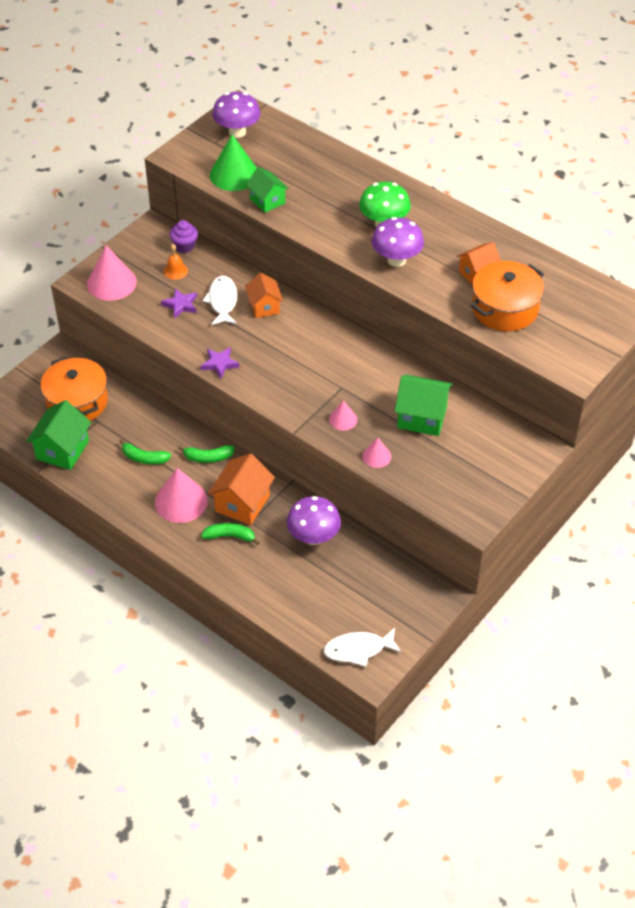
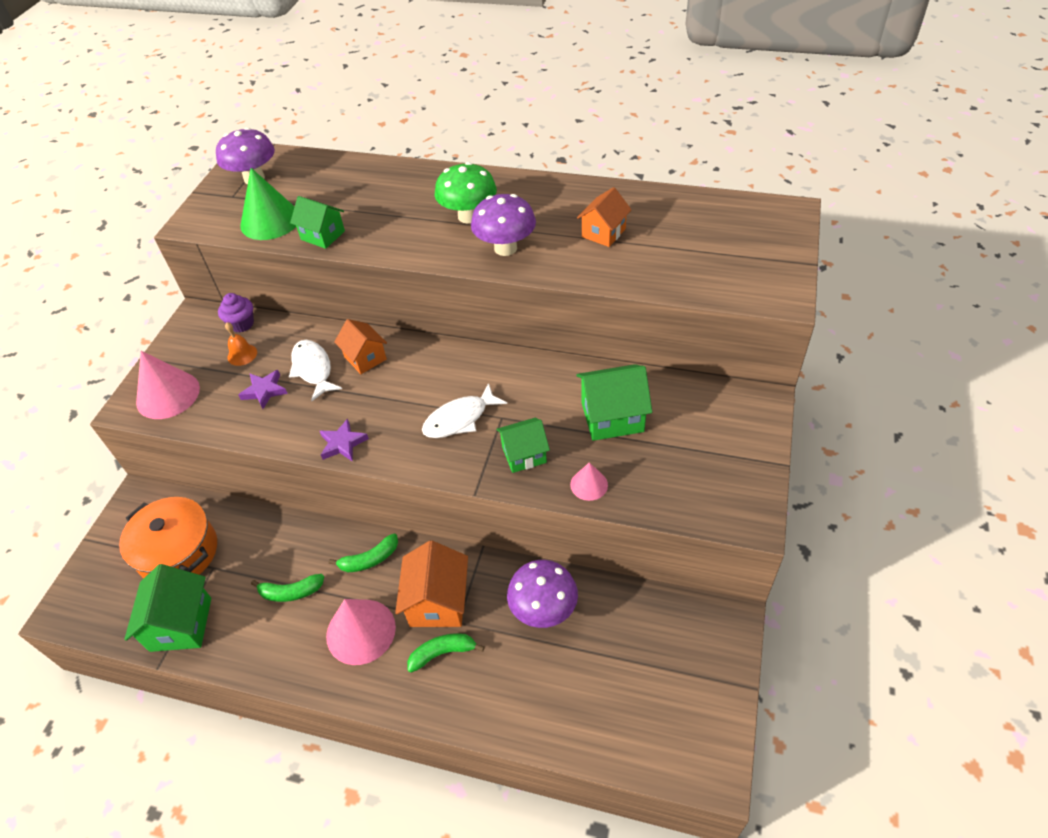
camera: 20 degrees left, 0 degrees up
white fish [323,628,402,667] -> white fish moved to [422,383,507,438]
pink cone [329,400,357,430] -> green house [496,418,550,473]
orange pot [471,261,544,331] -> none

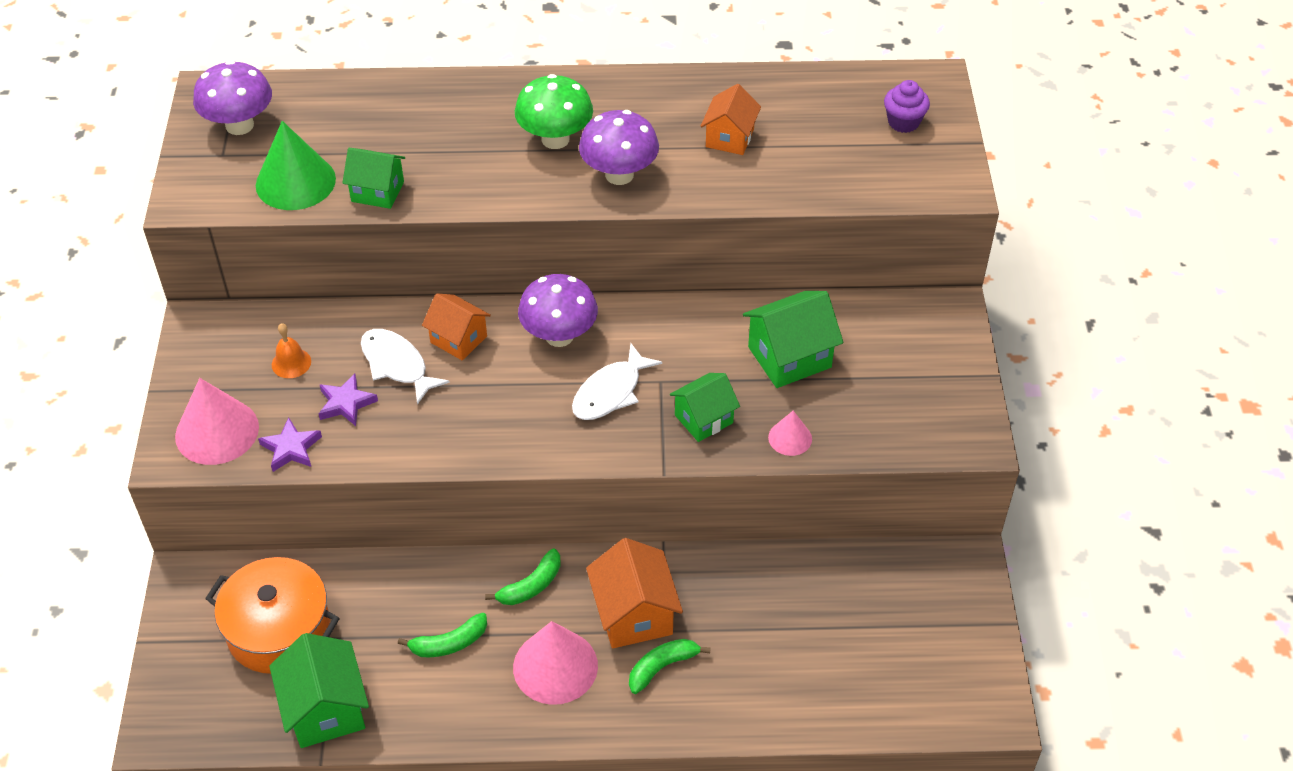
camera: 20 degrees left, 0 degrees up
purple cupcake [218,293,254,332] -> purple cupcake moved to [884,80,930,133]
purple star [320,419,369,462] -> purple star moved to [258,417,322,472]
purple mushroom [507,560,578,628] -> purple mushroom moved to [518,274,598,347]

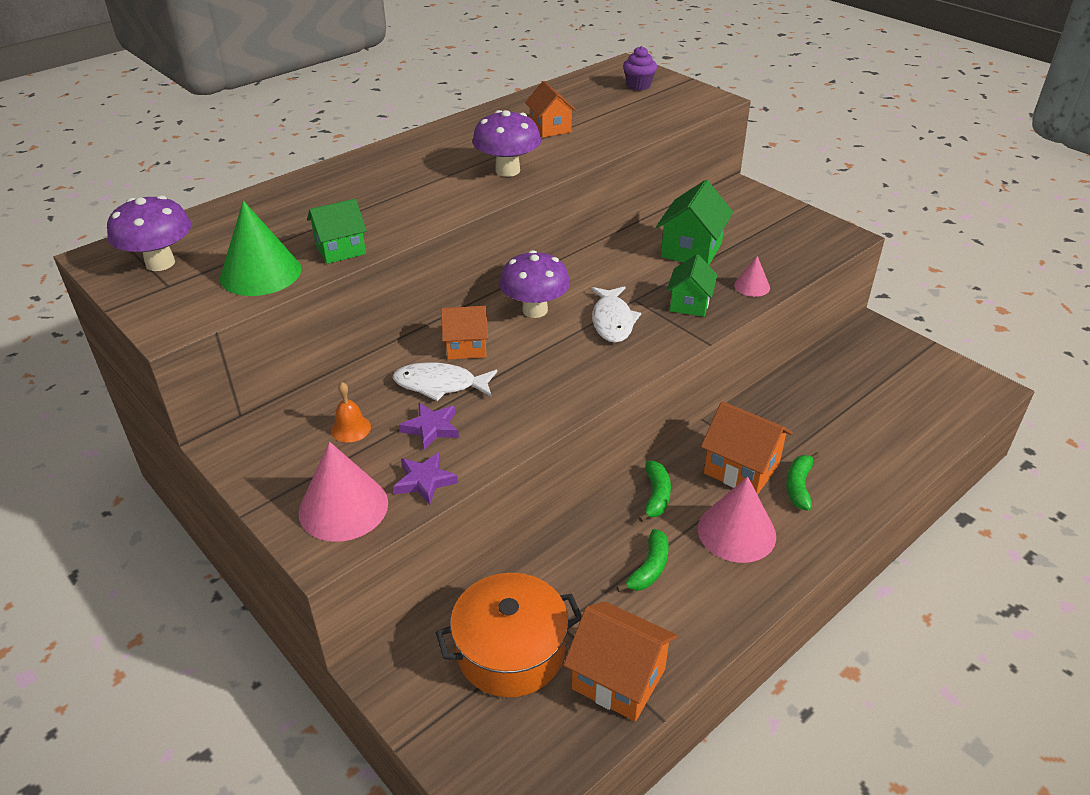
camera: 40 degrees left, 10 degrees down
green house [269,633,369,748] -> orange house [563,602,678,721]
green mushroom [515,74,593,149] -> none

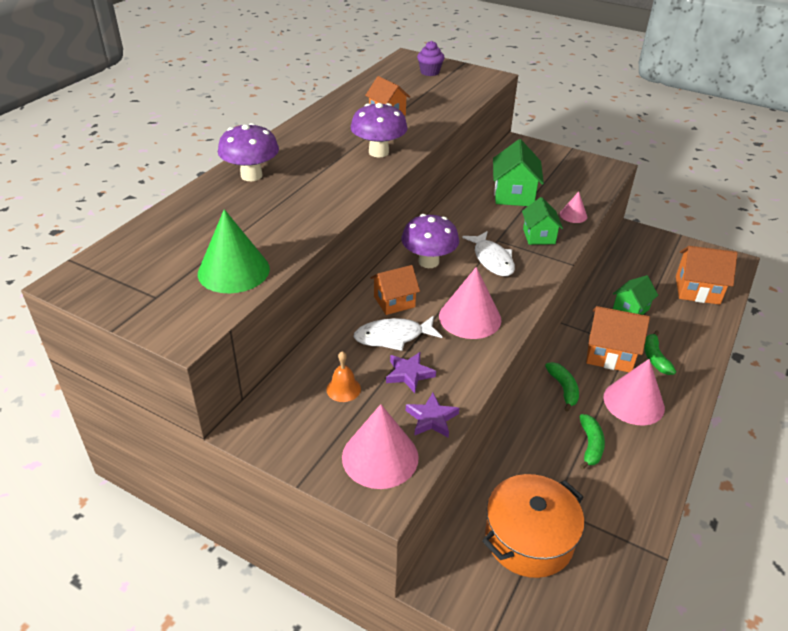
camera: 20 degrees left, 0 degrees up
purple mushroom [107,195,191,271] -> purple mushroom moved to [218,123,279,181]
green house [307,199,367,264] -> green house moved to [613,275,658,315]
orange house [563,602,678,721] -> orange house moved to [676,246,738,305]
none -> pink cone [439,267,501,339]

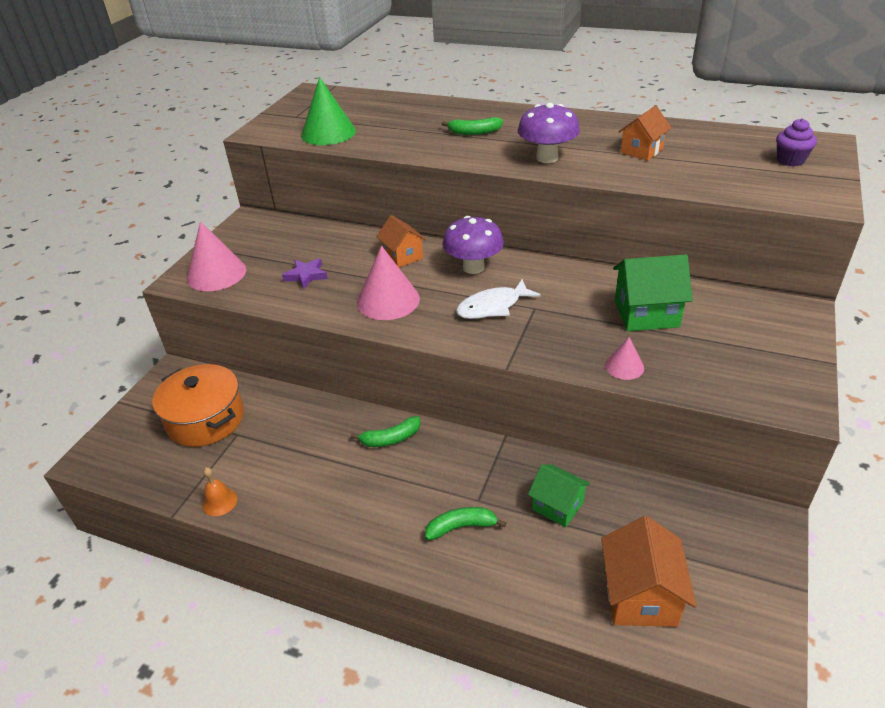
camera: 85 degrees right, 0 degrees up
purple mushroom [218,123,279,181] -> none
orange bell [326,351,361,402] -> orange bell moved to [202,467,237,516]
white fish [354,315,442,351] -> none
purple star [406,393,459,437] -> none
green house [522,197,563,245] -> none
green banana [579,414,605,470] -> green banana moved to [442,117,503,135]
orange house [586,306,650,372] -> none
pink cone [604,359,665,425] -> none

